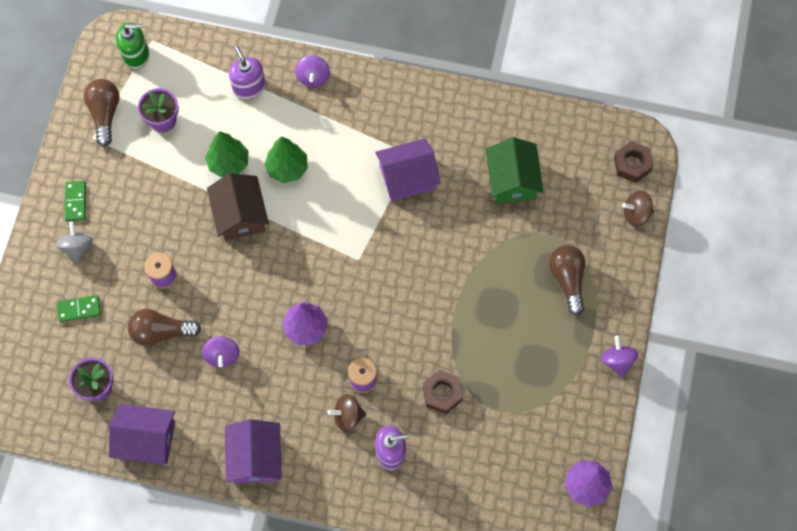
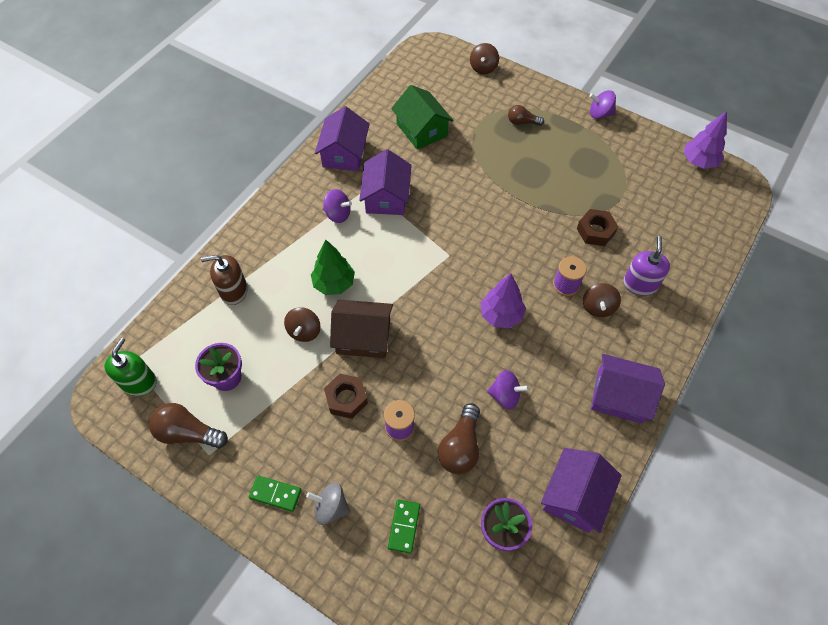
camera: 70 degrees left, 10 degrees down
green tree [205,131,248,178] -> brown spinning top [284,307,321,342]
purple soap dispenser [229,46,266,99] -> brown soap dispenser [201,255,248,305]
purple spinning top [295,55,330,87] -> purple spinning top moved to [323,189,352,223]
green house [486,137,544,203] -> green house turned 45 degrees clockwise [391,85,454,150]
brown light bulb [549,245,586,316] -> brown light bulb [508,105,544,126], size x0.62
brown nut [614,141,654,183] -> brown nut moved to [324,374,368,419]
none -> purple house [315,106,370,171]

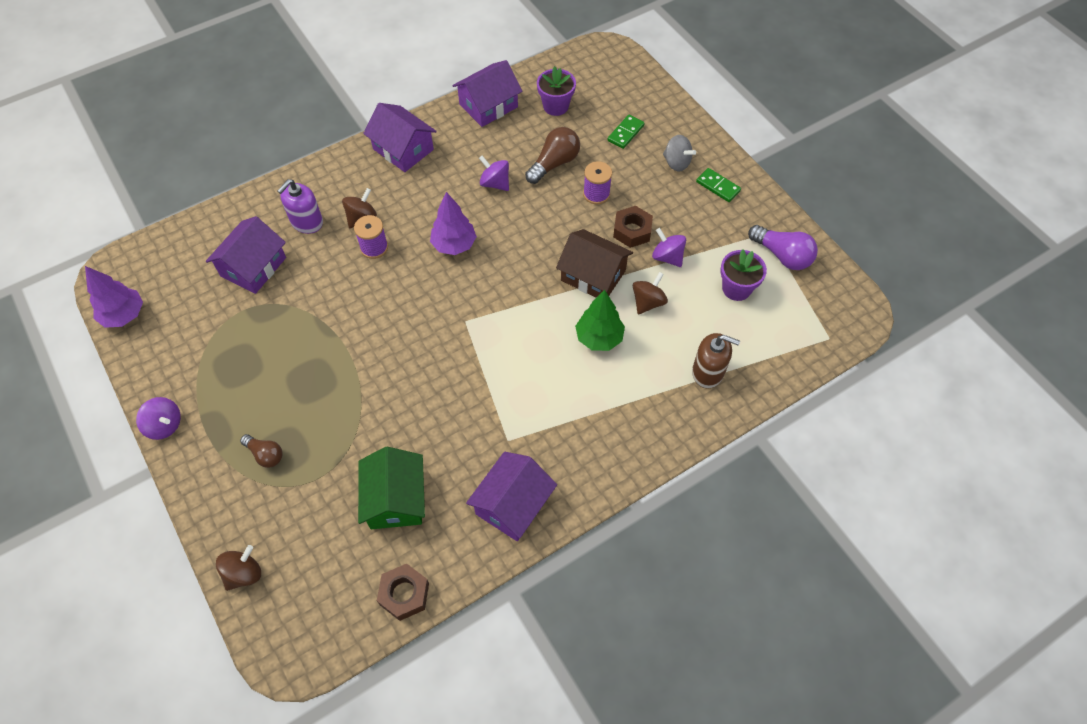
camera: 155 degrees left, 0 degrees up
green soap dispenser [104,338,157,396] -> none
brown light bulb [149,403,228,449] -> purple light bulb [748,225,818,270]
purple spinning top [323,189,352,223] -> purple spinning top moved to [652,228,686,267]
purple house [359,149,412,215] -> purple house moved to [206,216,286,294]
brown nut [577,209,618,246] -> brown nut moved to [377,564,429,621]

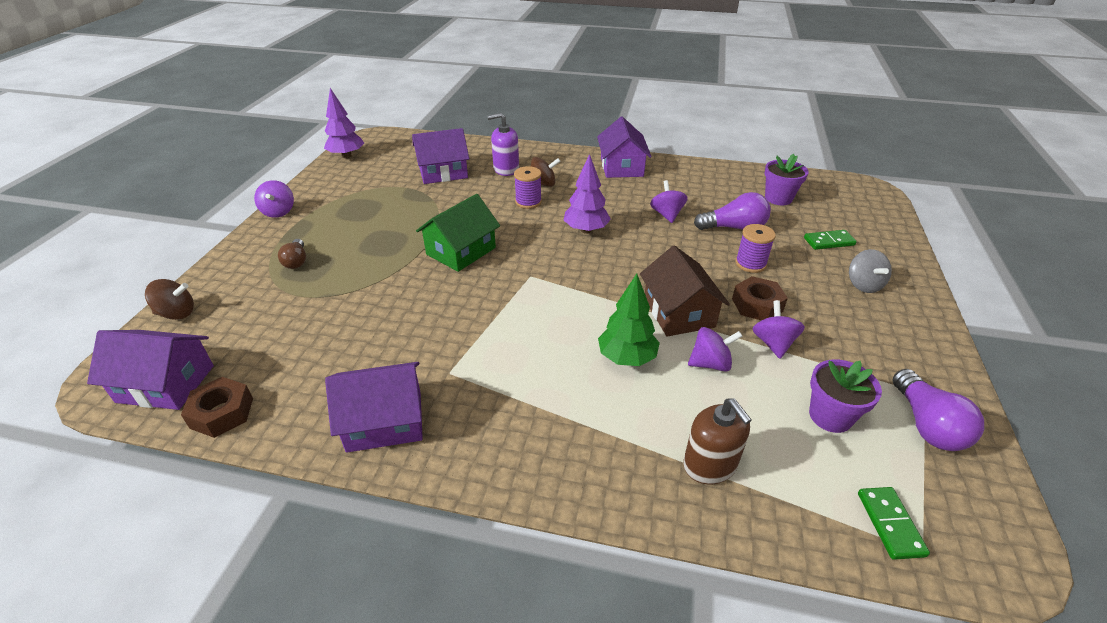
camera: 45 degrees right, 20 degrees down
green house [358,447,425,529] -> green house moved to [416,194,500,272]
purple house [453,60,522,127] -> purple house moved to [87,330,214,410]
brown light bulb [525,127,580,184] -> purple light bulb [694,192,771,230]
brown spinning top [633,272,668,314] -> purple spinning top [688,327,742,372]
green domino [696,168,741,202] -> green domino moved to [858,487,930,560]

